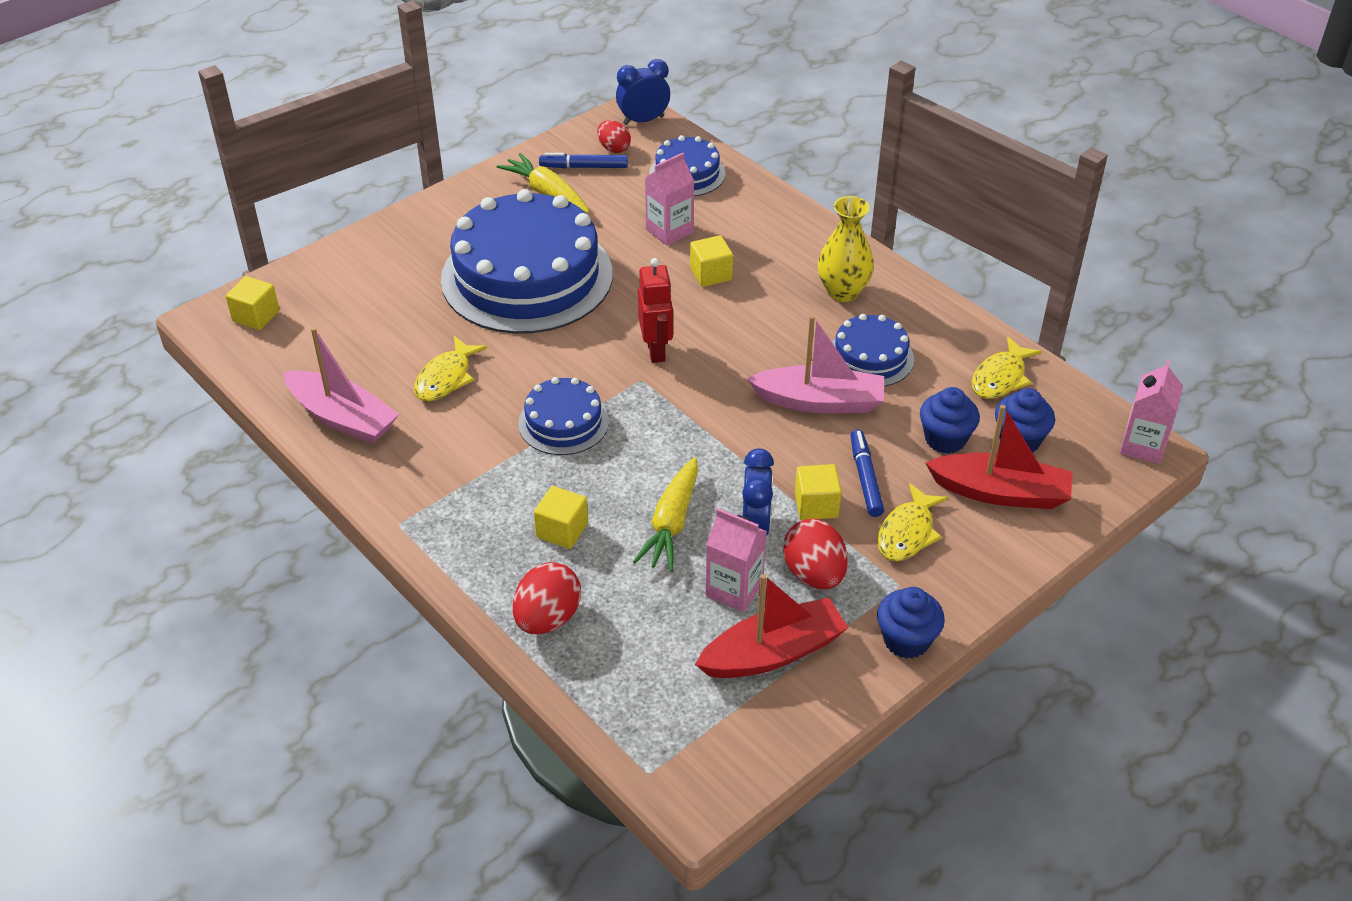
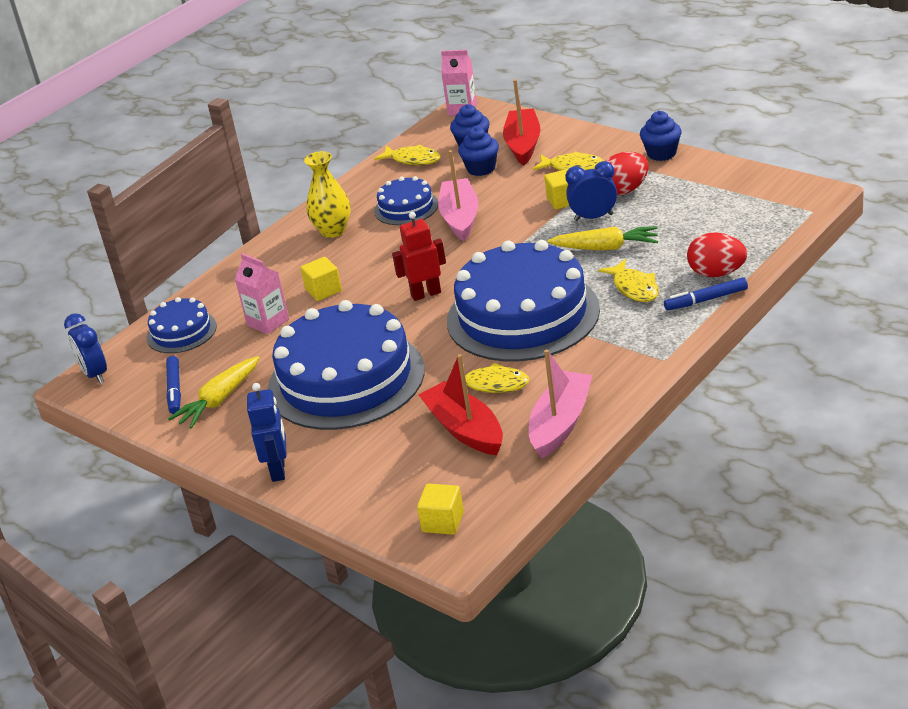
camera: 95 degrees left, 10 degrees down
blue cake [518,377,609,455] -> blue cake [447,240,600,361], size x2.09
yellow cube [534,486,588,549] -> yellow fish [598,259,659,302]
red egg [597,120,631,153] -> none
red boat [695,574,849,678] -> red boat moved to [419,354,503,455]
pink carton [706,508,767,612] -> none
blue marker [850,430,884,517] -> blue marker moved to [664,277,748,310]
none -> blue robot [247,383,287,482]

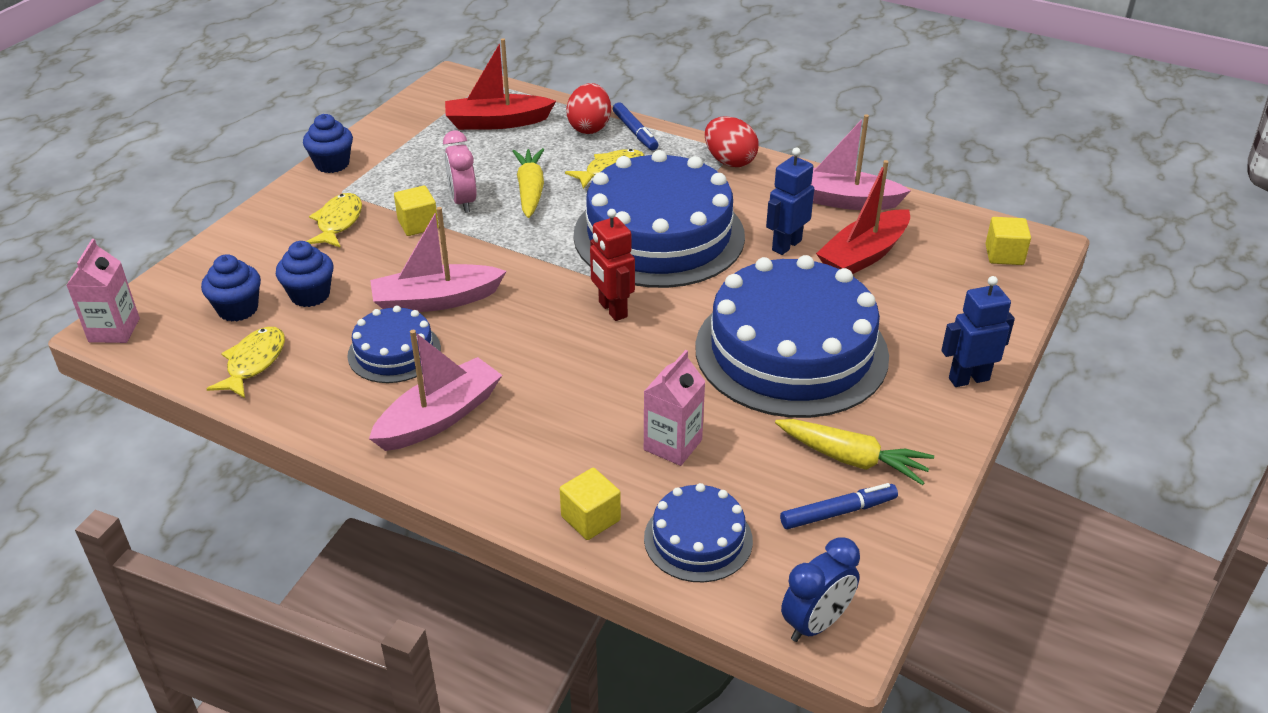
camera: 105 degrees left, 5 degrees up
yellow cube [300,257,342,301] -> yellow cube moved to [560,468,621,540]
yellow vase [304,151,351,238] -> pink boat [369,330,502,451]
yellow fish [451,363,529,393] -> blue robot [766,148,814,255]
red boat [503,79,540,166] -> red boat moved to [445,38,556,130]
blue clock [565,161,617,221] -> pink clock [443,130,477,213]
red egg [606,152,649,195] -> red egg moved to [705,116,759,167]

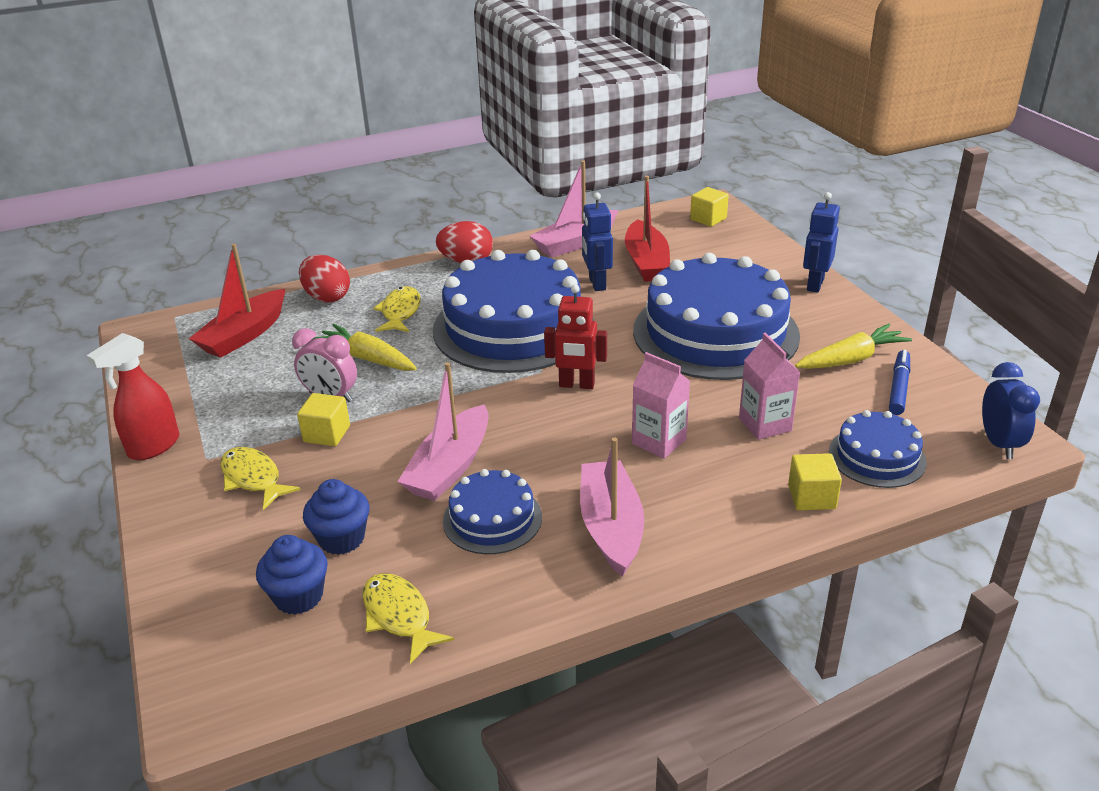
camera: 50 degrees left, 5 degrees down
pink carton [66,239,140,343] -> pink carton moved to [632,352,690,459]
blue cupcake [303,114,353,173] -> red spray bottle [87,333,179,460]
blue marker [613,102,658,151] -> none

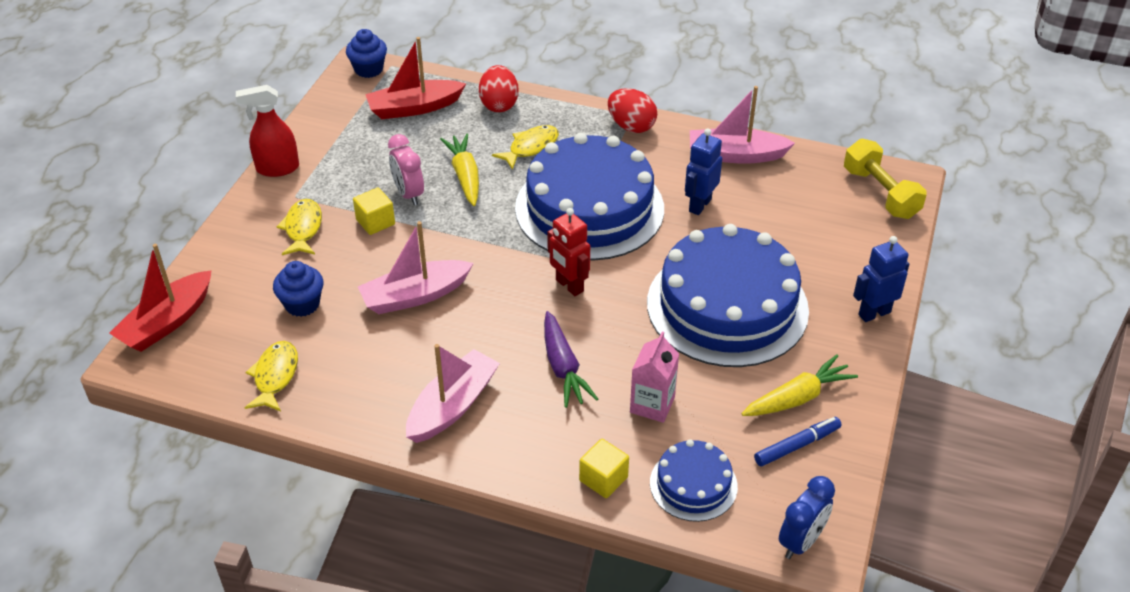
camera: 40 degrees right, 10 degrees up
blue cupcake [256,535,328,615] -> blue cupcake moved to [346,29,387,78]
blue cake [443,469,542,554] -> none
red boat [625,176,670,282] -> red boat moved to [109,244,212,352]
pink carton [632,352,690,459] -> purple carrot [544,311,598,408]
yellow cube [690,187,729,227] -> yellow dumbbell [844,139,927,219]
yellow carrot [795,324,912,369] -> yellow carrot turned 45 degrees counterclockwise [741,354,858,416]

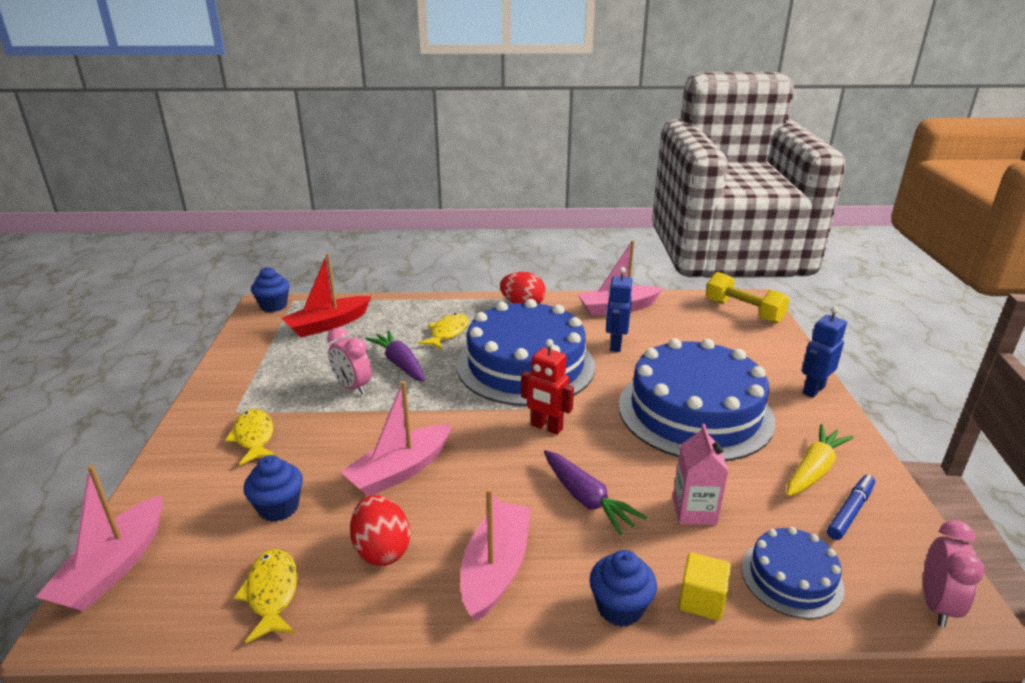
camera: 20 degrees left, 15 degrees down
red boat [109,244,212,352] -> pink boat [36,465,163,611]
red spray bottle [236,85,299,177] -> none
yellow cube [353,187,395,235] -> none
yellow carrot [440,134,479,206] -> purple carrot [365,331,425,382]
red egg [479,65,519,112] -> red egg moved to [350,495,410,566]
blue clock [779,476,835,559] -> pink clock [923,520,985,627]
none -> blue cupcake [590,550,657,627]

